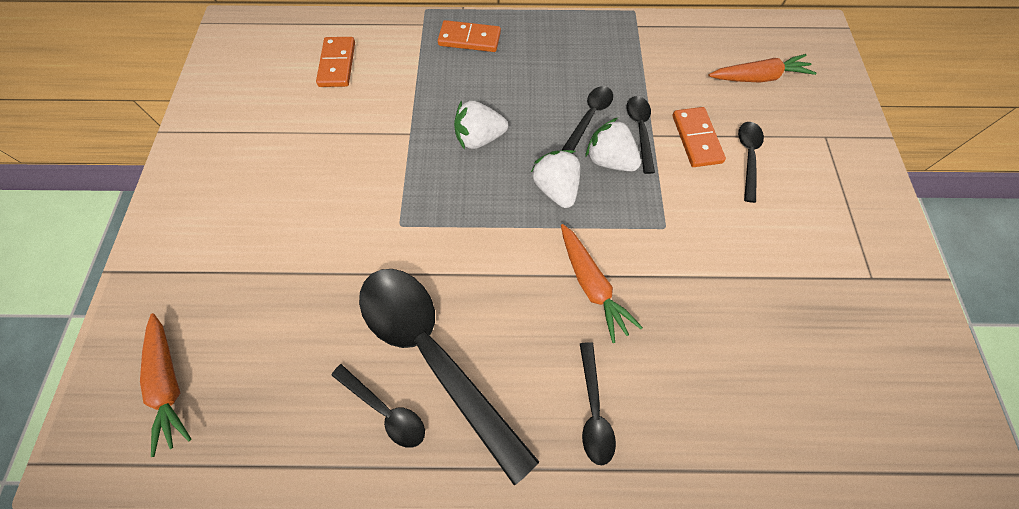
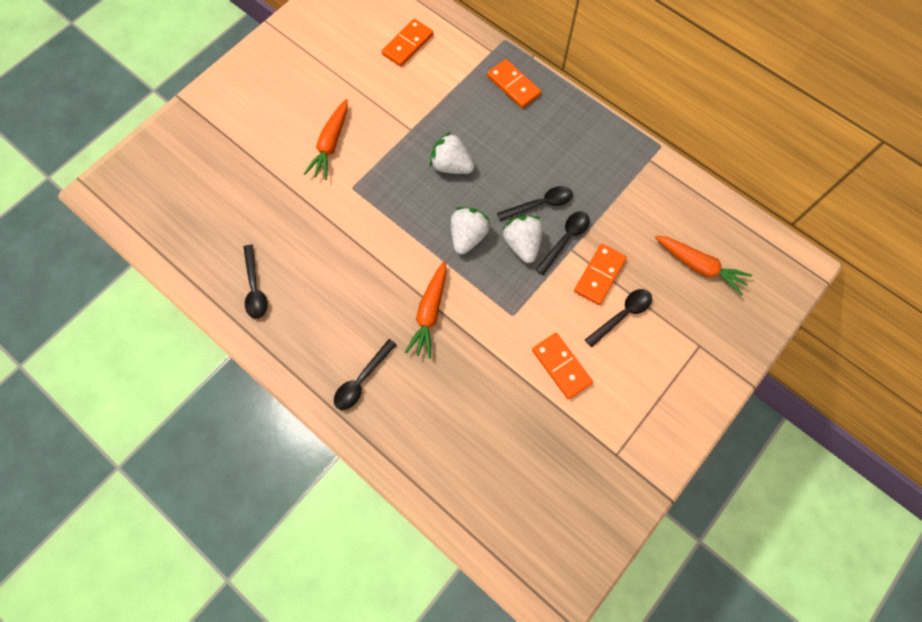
camera: 40 degrees right, 5 degrees up
orange carrot [140,313,192,457] -> orange carrot moved to [304,99,348,180]
black spoon [359,269,539,486] -> none
none -> orange domino [532,333,593,399]

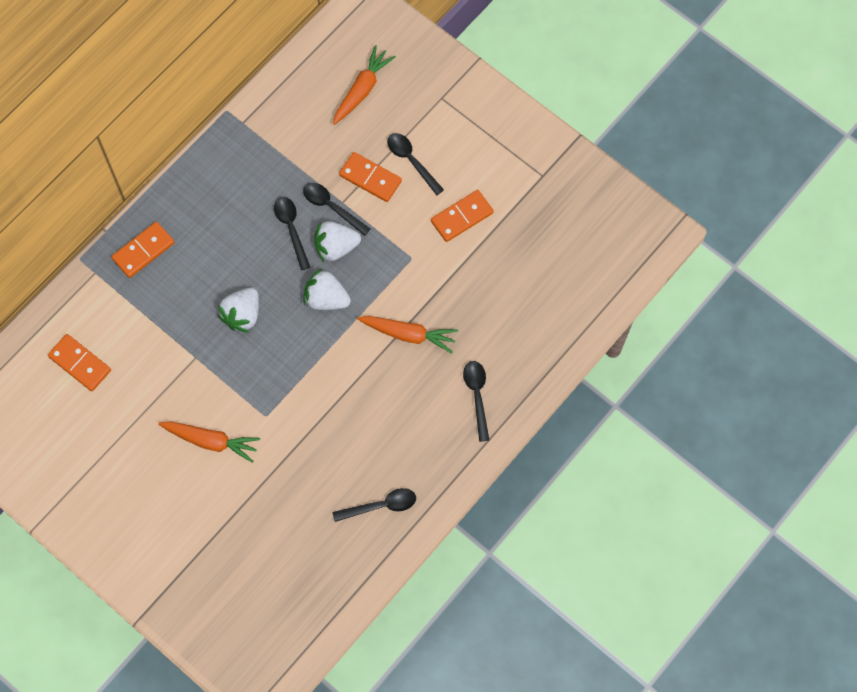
camera: 90 degrees left, 0 degrees up
black spoon [334,339,397,410] -> black spoon turned 135 degrees counterclockwise [463,361,489,442]

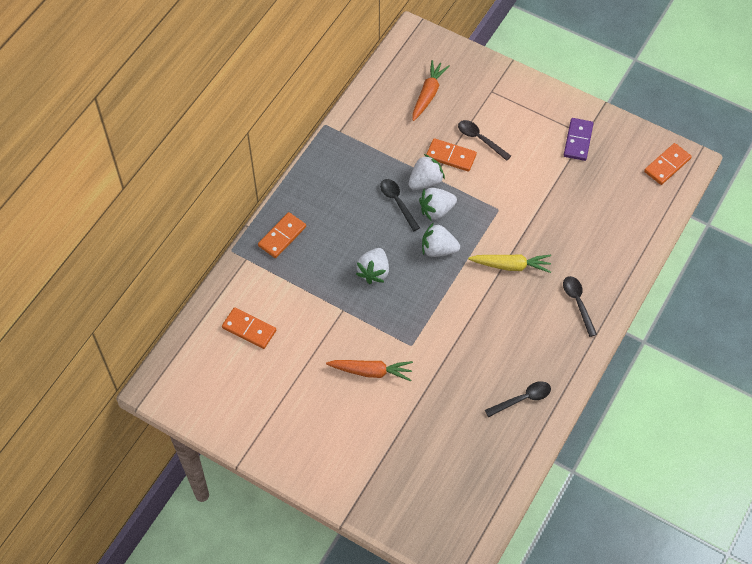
camera: 10 degrees left, 10 degrees down
black spoon [303,183,370,236] -> white strawberry [408,154,445,190]
orange carrot [357,316,458,353] -> yellow carrot [468,254,551,273]
orange domino [431,190,494,242] -> orange domino moved to [644,143,692,185]
none -> purple domino [564,118,594,161]

